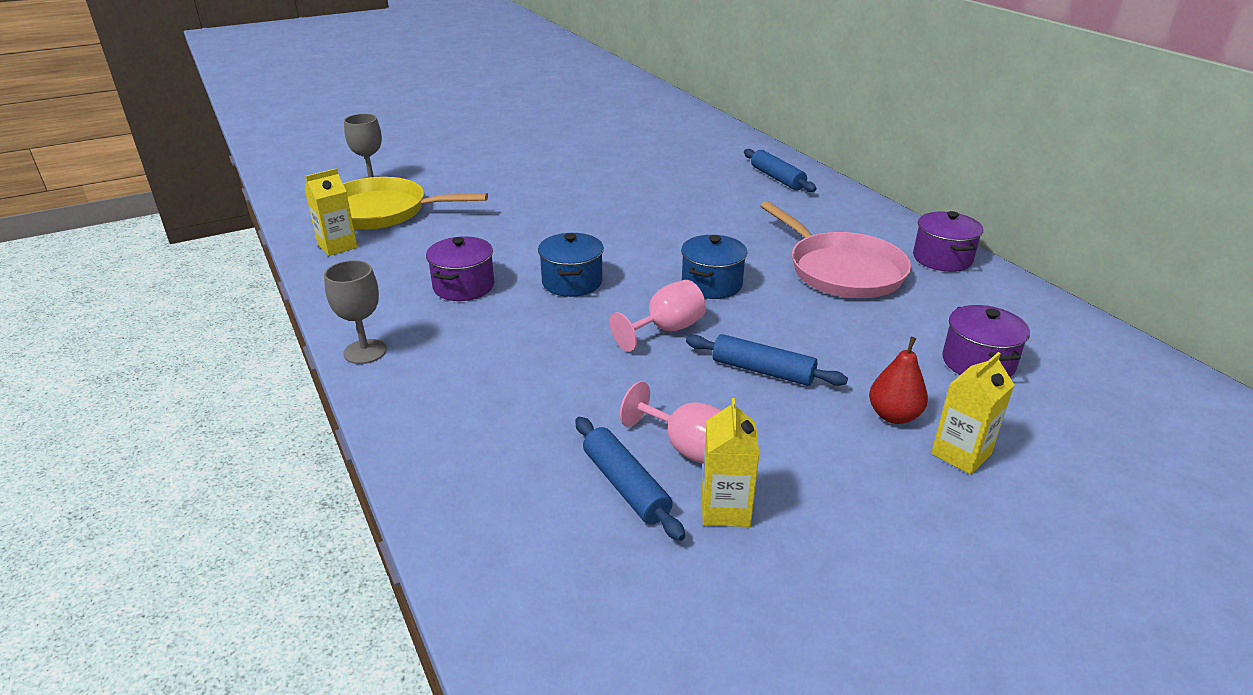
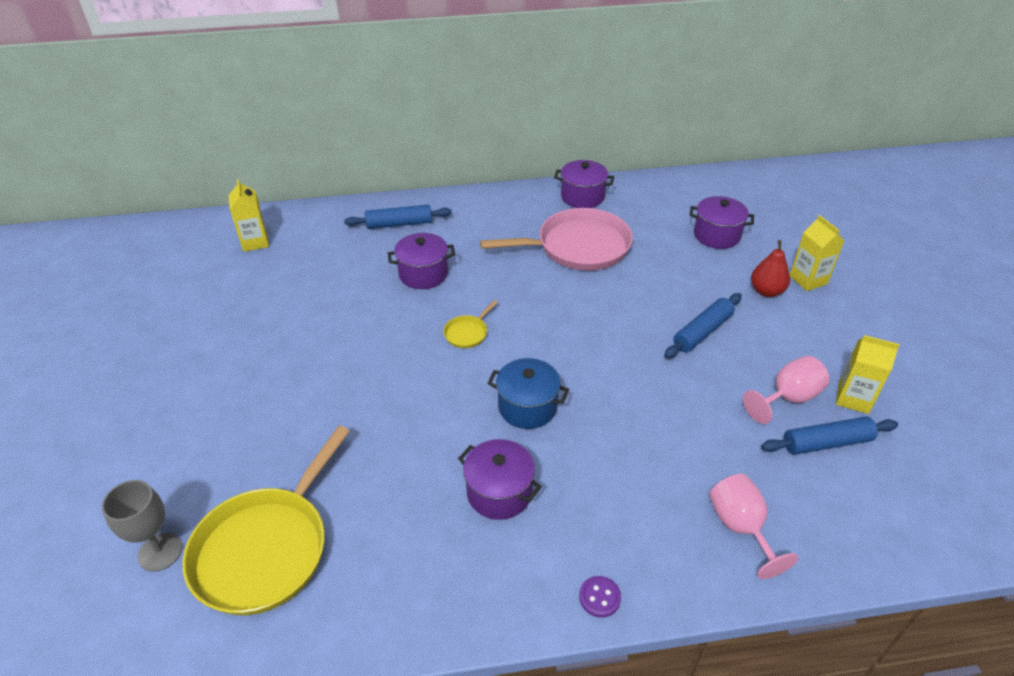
camera: 70 degrees left, 10 degrees up
yellow carton [305,168,357,256] -> yellow carton moved to [229,179,269,252]
grey goblet [324,260,387,364] -> purple button [579,576,621,618]
pink goblet [610,280,706,352] -> pink goblet moved to [709,474,798,579]
blue pot [681,235,747,299] -> none
none -> purple pot [388,233,455,289]
none -> yellow pan [443,300,498,348]

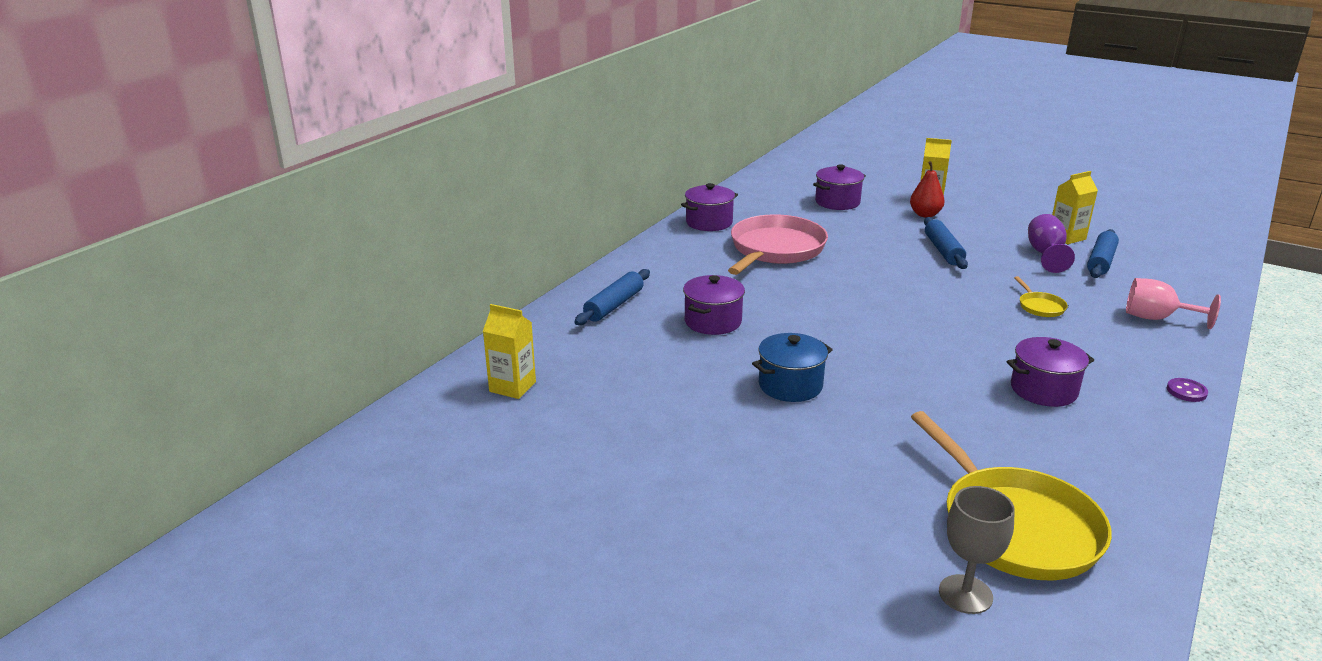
camera: 50 degrees left, 15 degrees down
yellow pan [443,300,498,348] -> yellow pan moved to [1014,276,1068,317]
blue pot [488,358,569,429] -> blue pot moved to [752,333,833,402]
pink goblet [743,356,829,424] -> purple goblet [1028,214,1075,273]

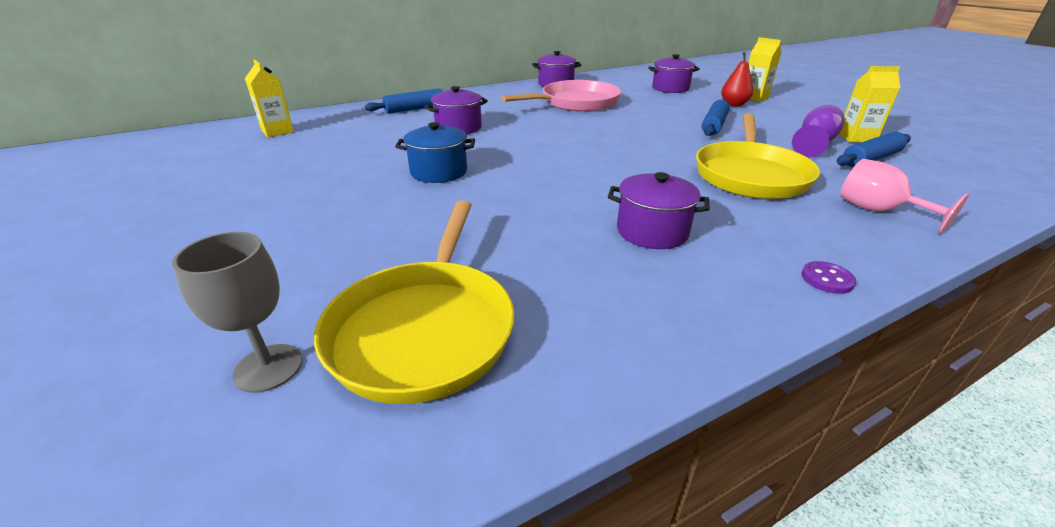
camera: 30 degrees right, 5 degrees up
yellow pan [1014,276,1068,317] -> yellow pan [696,113,820,199], size x2.39

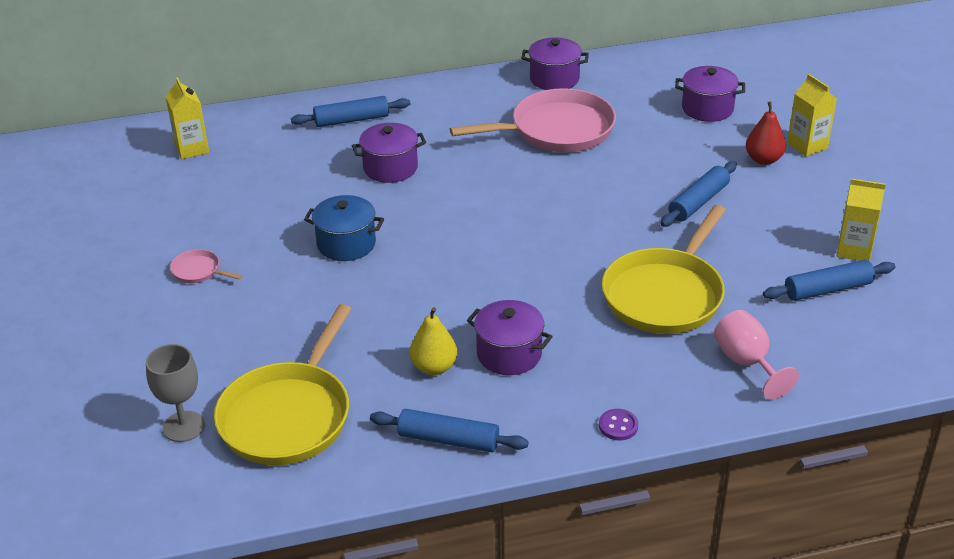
camera: 15 degrees right, 5 degrees up
purple goblet [792,105,844,157] -> none
none -> pink pan [170,249,242,283]
none -> blue rolling pin [370,409,529,452]
none -> yellow pear [410,307,457,375]

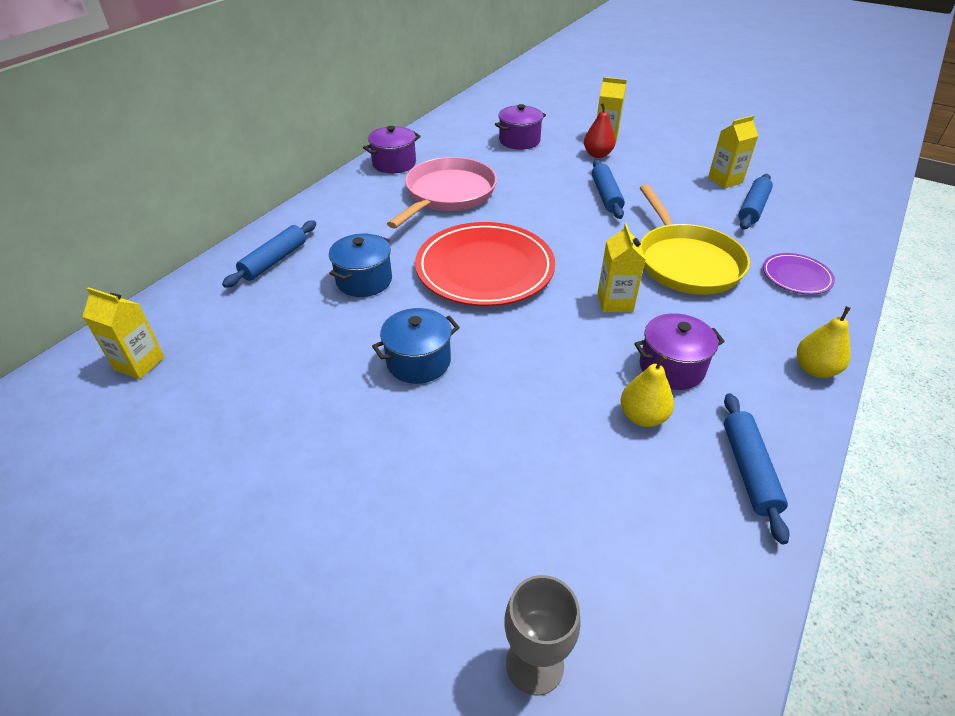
camera: 45 degrees left, 5 degrees up
pink pan [170,249,242,283] -> none
yellow pan [214,304,352,465] -> none
purple pot [352,123,426,183] -> blue pot [329,234,392,297]
blue rolling pin [370,409,529,452] -> blue rolling pin turned 60 degrees counterclockwise [724,393,790,544]
purple button [599,409,638,441] -> yellow pear [797,306,851,378]
pink goblet [714,310,799,400] -> purple plate [763,253,835,294]
none -> red plate [415,222,555,306]
none -> yellow carton [598,224,646,312]

